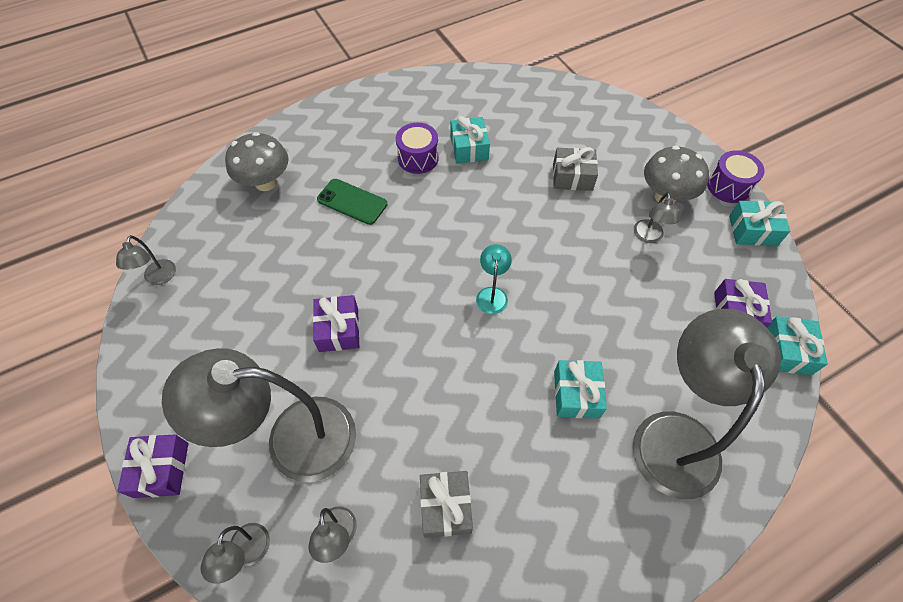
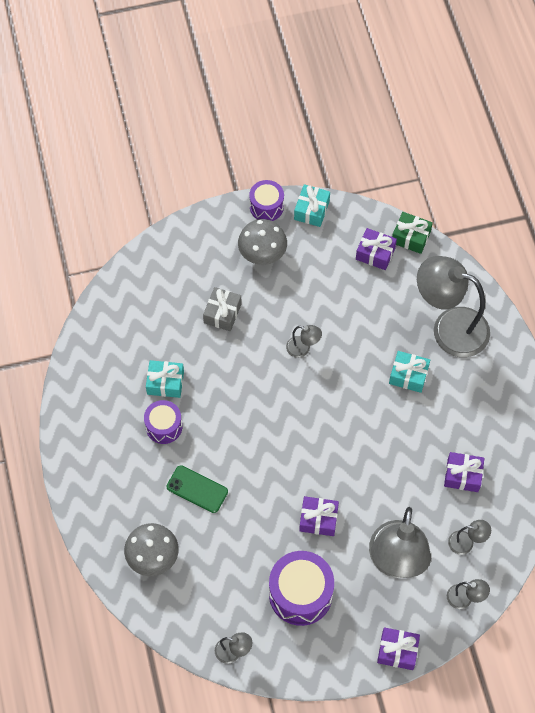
camera: 75 degrees left, 5 degrees up
green phone [317,179,387,225] -> green phone turned 75 degrees clockwise [167,465,228,513]
grey gift [420,471,473,538] -> purple gift [444,452,485,492]
turquoise lamp [476,244,512,314] -> none
grey lamp [634,192,680,243] -> grey lamp moved to [286,325,322,358]
turquoise gift [767,316,828,375] -> green gift [392,212,433,254]
none -> purple drum [269,551,334,626]

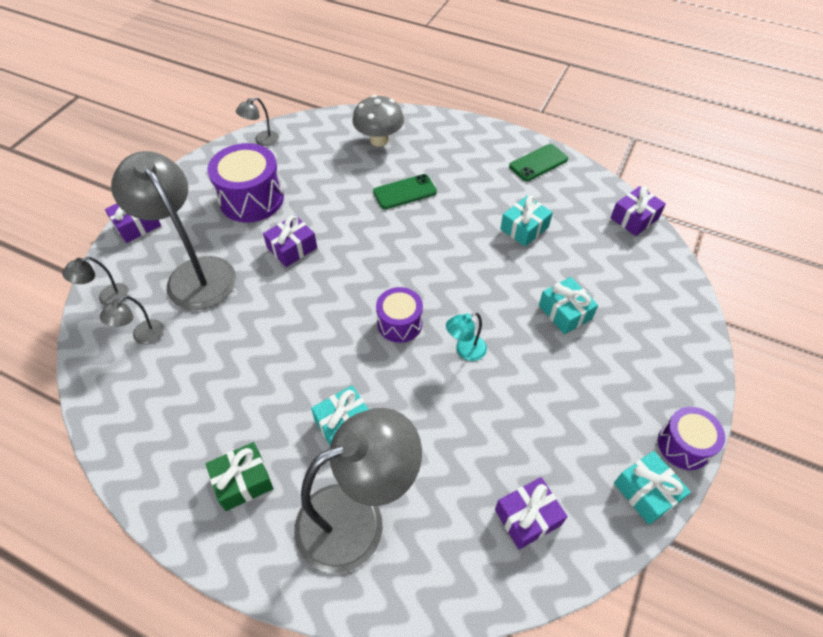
camera: 130 degrees right, 10 degrees down
purple drum [144,400,182,444] -> purple drum moved to [376,287,423,343]
grey gift [203,287,242,331] -> turquoise gift [539,277,598,334]
grey mushroom [238,219,287,265] -> none
grey lamp [286,325,322,358] -> turquoise lamp [446,312,487,361]
green gift [392,212,433,254] -> green gift moved to [206,442,273,511]
purple gift [444,452,485,492] -> purple gift moved to [610,186,666,236]
none -> green phone [509,144,568,181]

